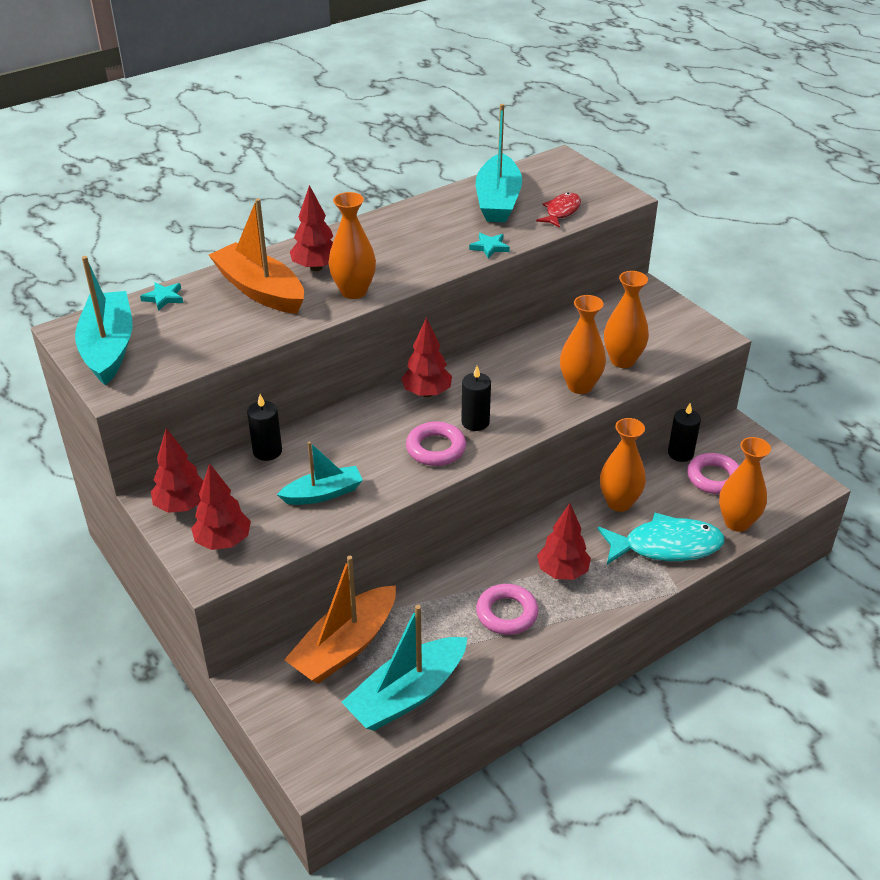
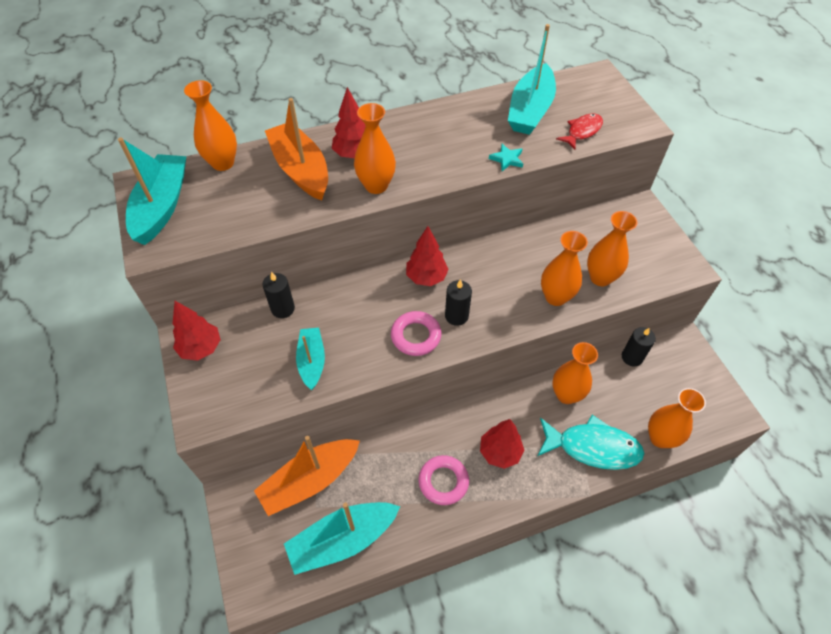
camera: 15 degrees right, 15 degrees up
turquoise star [140,282,183,311] -> orange vase [184,80,237,171]
red tree [191,463,251,550] -> none
turquoise boat [277,442,363,505] -> turquoise boat turned 90 degrees counterclockwise [296,328,325,390]
pink ring [687,453,739,494] -> none

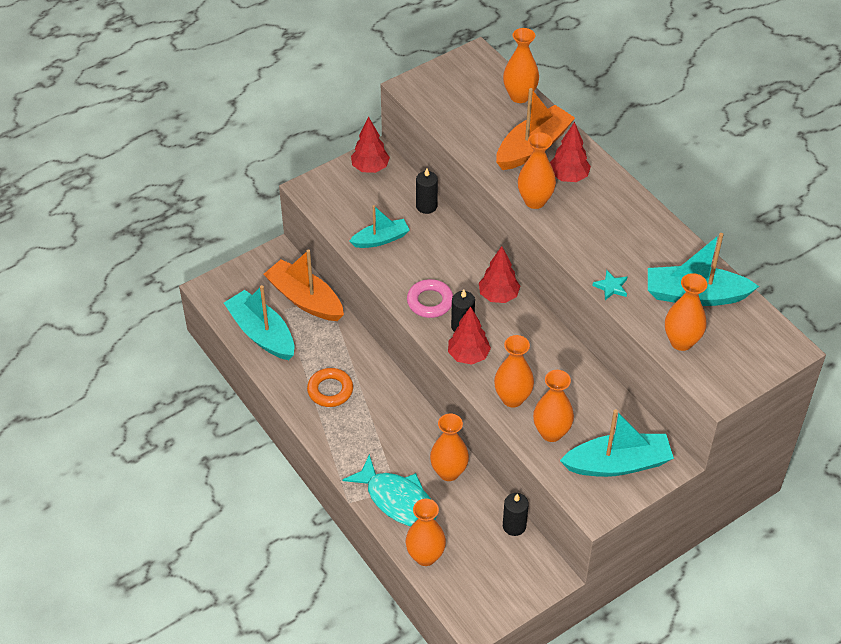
camera: 75 degrees right, 5 degrees down
turquoise boat [118,137,187,245] -> turquoise boat moved to [560,409,674,477]
pink ring [418,455,469,505] -> orange ring [307,368,353,407]
red tree [480,419,524,469] -> red tree moved to [448,306,491,365]
turquoise fish [538,415,645,470] -> turquoise fish turned 45 degrees counterclockwise [343,454,437,526]
red fish [556,114,603,150] -> orange vase [665,273,708,351]

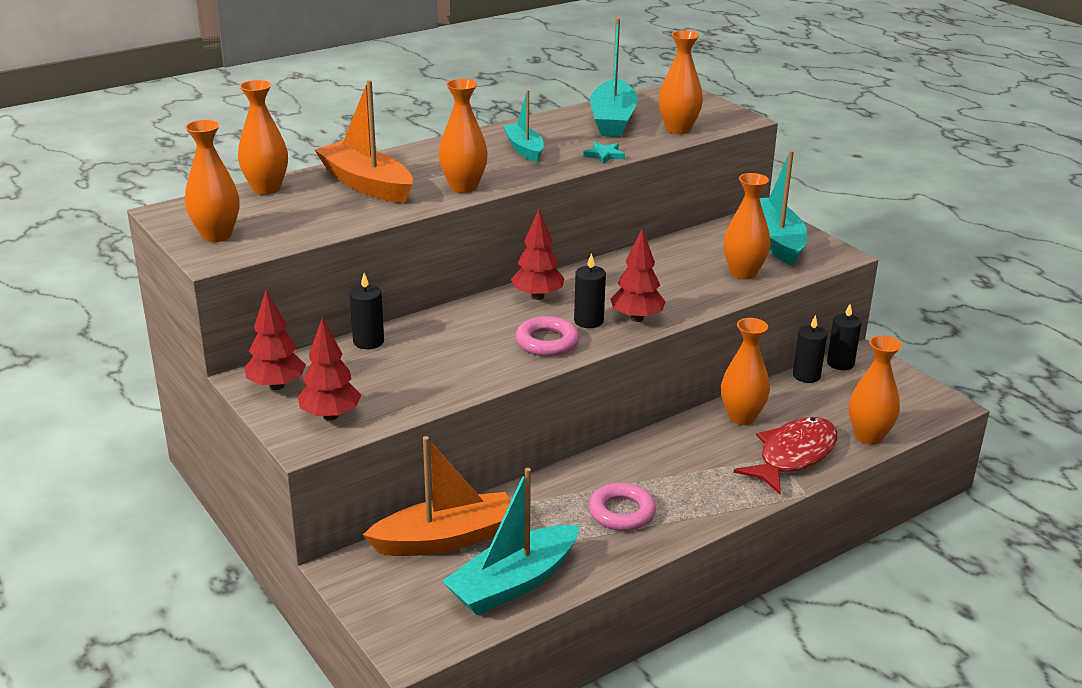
camera: 90 degrees left, 20 degrees down
orange boat [263,249,344,321] -> orange boat turned 150 degrees counterclockwise [363,436,511,556]
orange ring [307,368,353,407] -> pink ring [589,483,656,531]
turquoise fish [343,454,437,526] -> red fish [734,417,837,494]
turquoise boat [349,205,410,248] -> turquoise boat moved to [503,90,544,162]
orange vase [494,335,534,408] -> orange vase moved to [185,120,239,242]
red tree [550,122,591,182] -> red tree moved to [298,318,361,420]
none -> black candle [827,304,861,370]

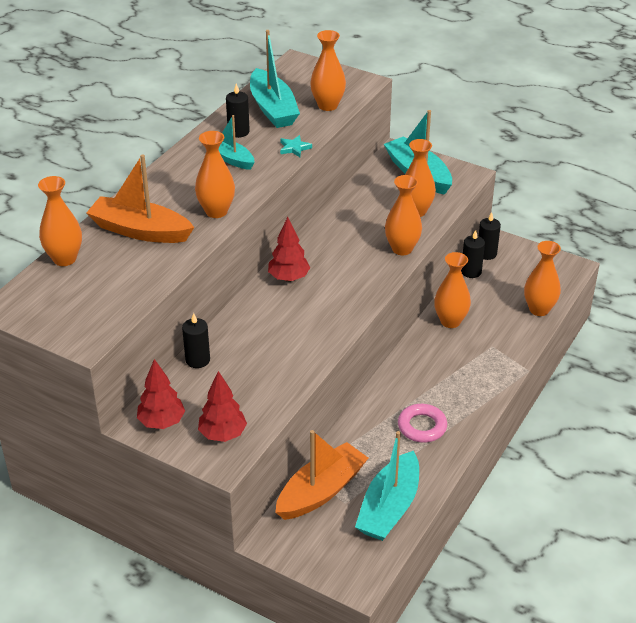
camera: 25 degrees left, 10 degrees up
orange vase [185,120,239,242] -> orange vase moved to [385,175,422,255]
pink ring [515,316,579,356] -> none
black candle [574,253,606,328] -> black candle moved to [226,84,250,138]
red tree [610,228,666,322] -> none
red fish [734,417,837,494] -> none

